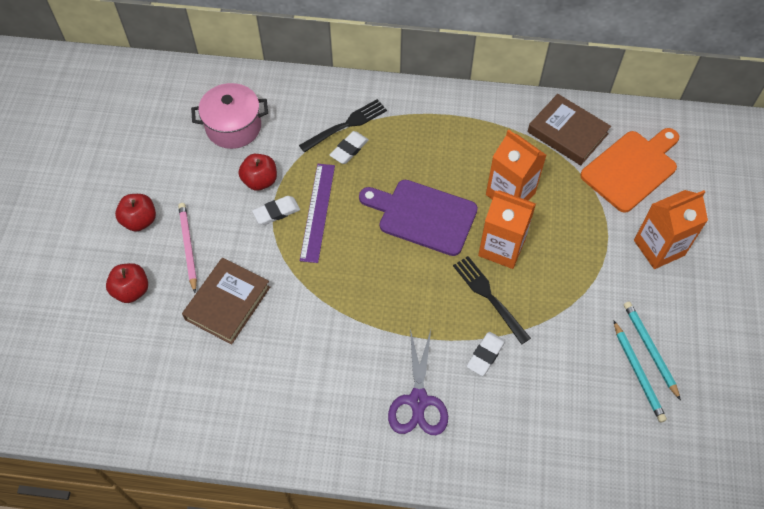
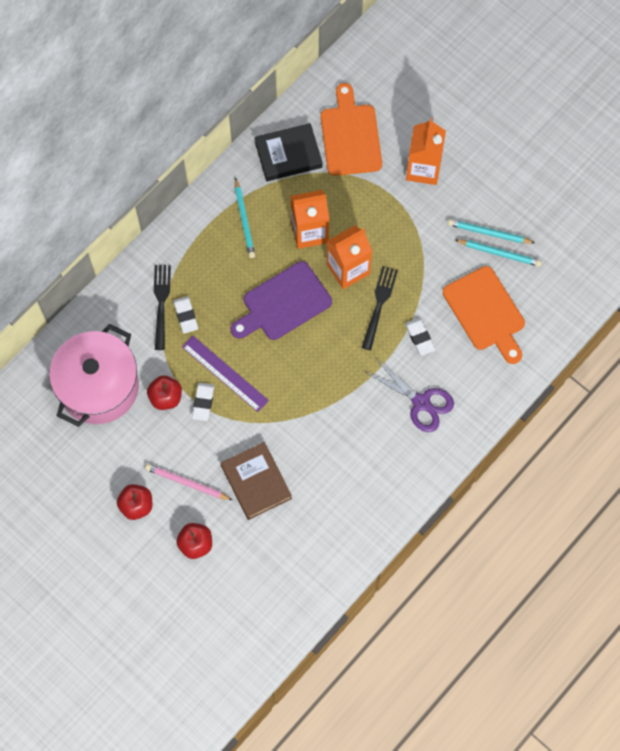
camera: 55 degrees left, 10 degrees up
pink pot [191,83,268,149] -> pink pot [49,324,139,427], size x1.51
black fork [453,256,531,345] -> black fork turned 105 degrees clockwise [362,266,398,350]
brown book [527,94,611,165] -> black book [255,123,322,181]
none -> turquoise pencil [235,177,255,258]
none -> orange cutting board [443,266,525,364]

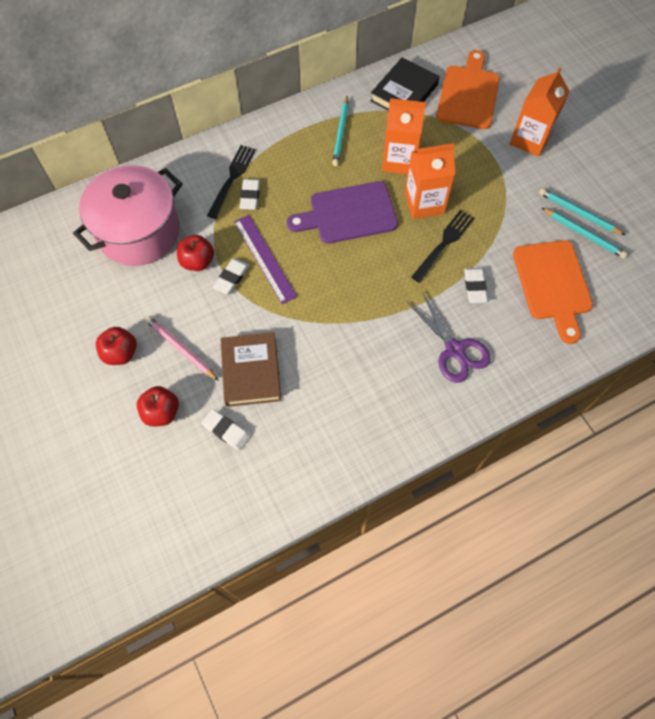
camera: 20 degrees right, 5 degrees down
black book [255,123,322,181] -> black book turned 60 degrees counterclockwise [370,58,439,111]
none -> white eraser [202,409,250,451]

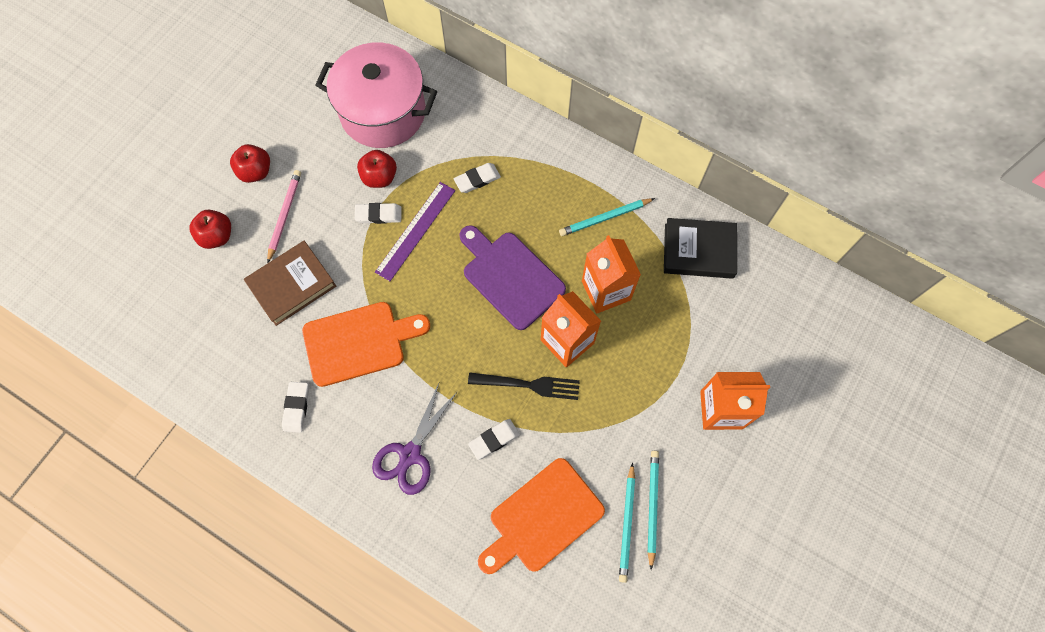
camera: 60 degrees right, 5 degrees up
white eraser [202,409,250,451] -> white eraser moved to [282,382,309,433]
black fork [207,145,256,219] -> none
orange cutting board [436,50,500,129] -> orange cutting board moved to [302,302,430,387]

